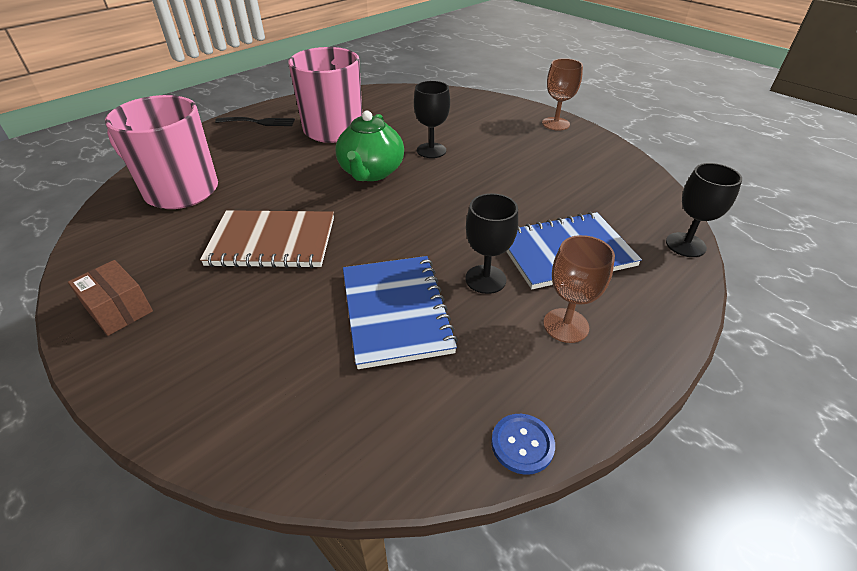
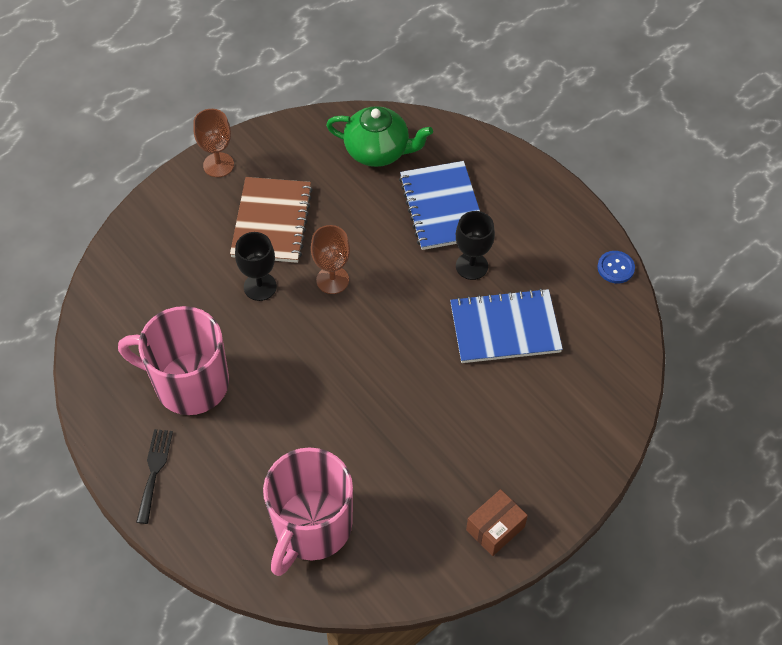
camera: 85 degrees left, 15 degrees up
brown notebook [200,210,334,268] -> brown notebook moved to [230,177,313,263]
green teapot [335,111,404,181] -> green teapot moved to [326,106,433,167]
brown goblet [543,235,615,343] -> brown goblet moved to [311,225,350,294]
black goblet [666,163,742,257] -> none

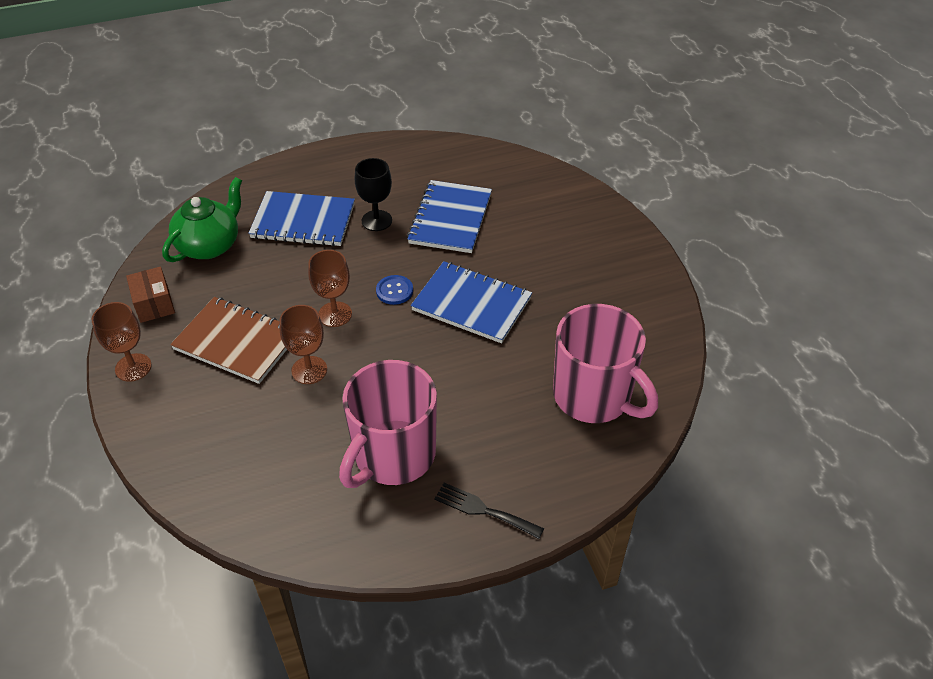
camera: 70 degrees left, 10 degrees down
black goblet [235,232,277,301] -> brown goblet [279,305,327,384]
brown box [466,489,528,556] -> brown box moved to [126,267,175,323]
blue button [597,251,635,283] -> blue button moved to [376,275,413,305]
none -> blue notebook [411,261,532,343]

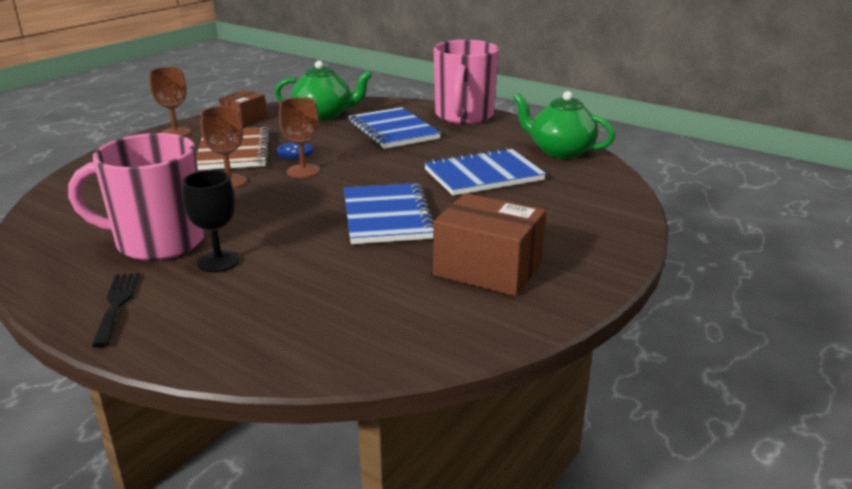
camera: 55 degrees right, 20 degrees down
black goblet [355,158,392,231] -> black goblet moved to [182,170,240,272]
blue button [376,275,413,305] -> blue button moved to [277,142,313,159]
pink mug [553,304,658,423] -> pink mug moved to [434,40,499,124]
none -> brown box [433,193,546,296]
none -> green teapot [513,91,615,159]

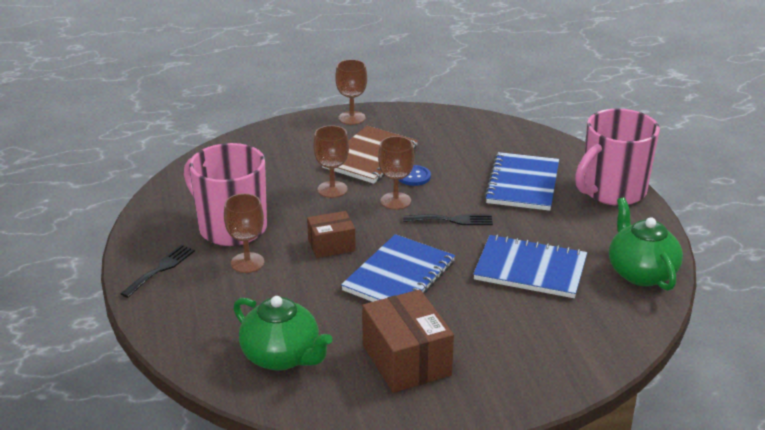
camera: 40 degrees right, 5 degrees up
black goblet [182,170,240,272] -> brown goblet [224,194,264,273]
brown box [219,90,267,127] -> brown box moved to [307,211,356,258]
green teapot [275,61,372,120] -> green teapot moved to [233,296,333,371]
none -> black fork [403,214,493,225]

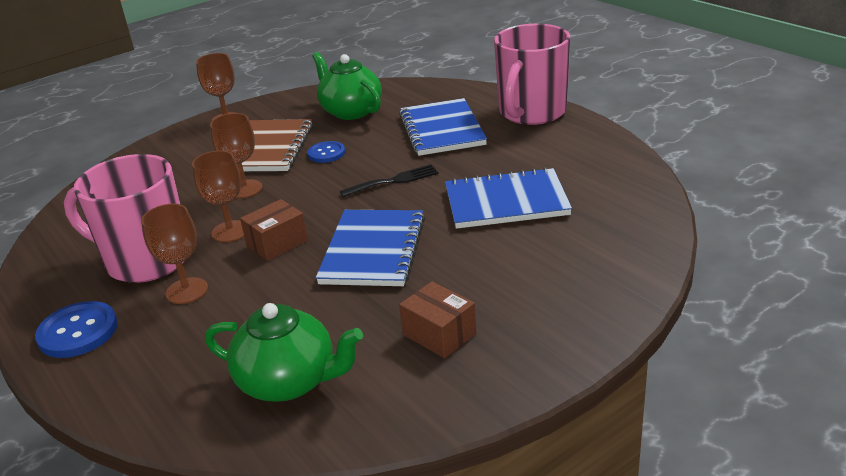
camera: 20 degrees left, 0 degrees up
black fork [120,245,195,298] -> blue button [35,301,118,358]
brown box [362,289,454,393] -> brown box [399,281,477,358], size x0.60
brown goblet [378,136,414,210] -> brown goblet moved to [192,151,244,242]
green teapot [609,197,683,291] -> green teapot moved to [312,52,382,120]

